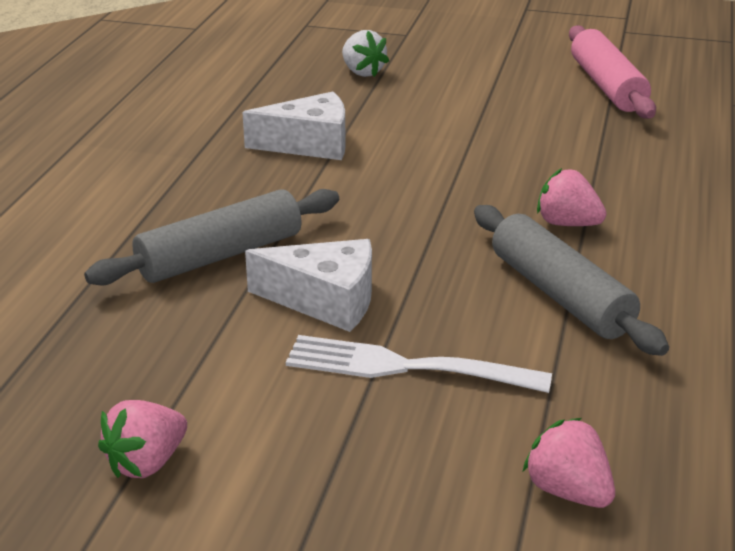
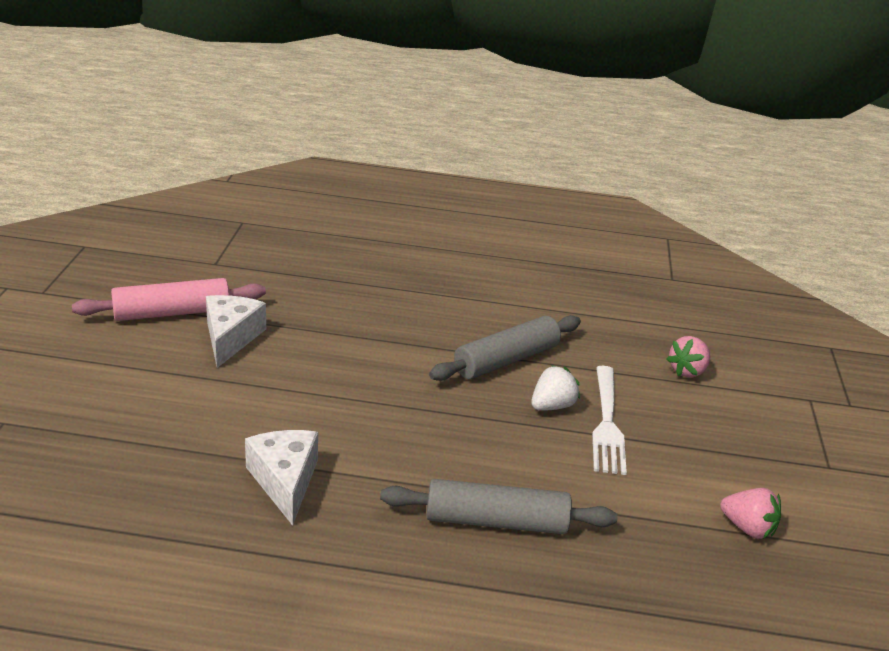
camera: 100 degrees left, 0 degrees up
grey rolling pin [84,189,339,286] -> grey rolling pin turned 45 degrees counterclockwise [380,479,618,534]
white cheese [245,239,372,332] -> white cheese moved to [206,295,266,368]
white strawberry [342,30,389,77] -> white strawberry moved to [531,365,580,411]
pink strawberry [537,168,606,226] -> none

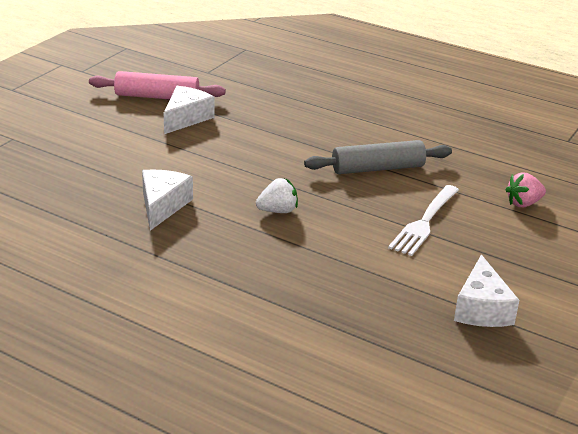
camera: 25 degrees right, 0 degrees up
grey rolling pin [380,479,618,534] -> none
white strawberry [531,365,580,411] -> white strawberry moved to [256,178,298,213]
pink strawberry [720,488,781,539] -> white cheese [454,255,519,327]

